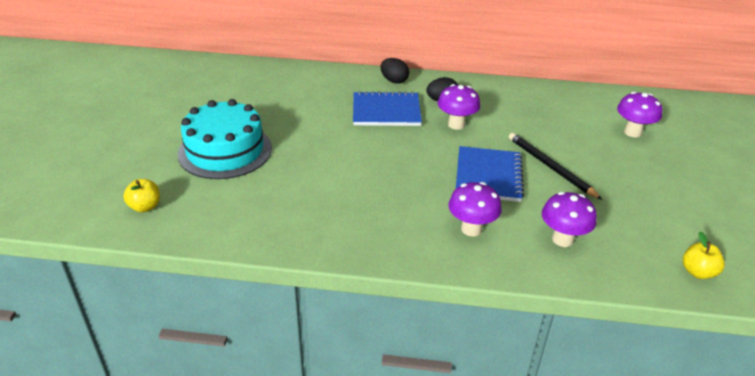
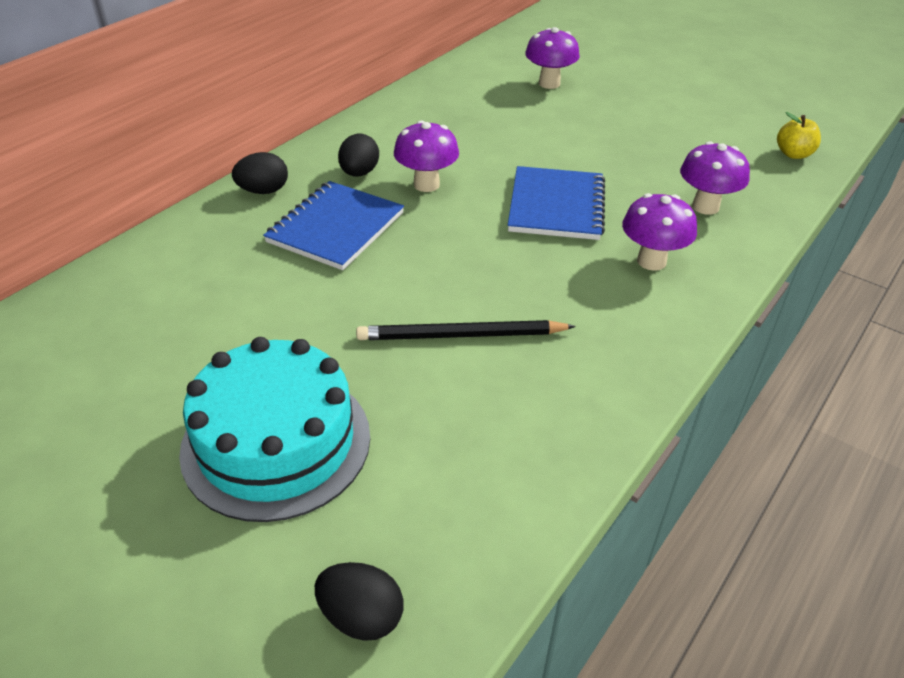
camera: 60 degrees left, 5 degrees up
yellow apple [123,179,160,212] -> black egg [315,562,403,641]
blue notebook [456,146,524,202] -> blue notebook turned 60 degrees clockwise [508,166,605,240]
black pencil [509,133,603,200] -> black pencil moved to [356,320,576,340]

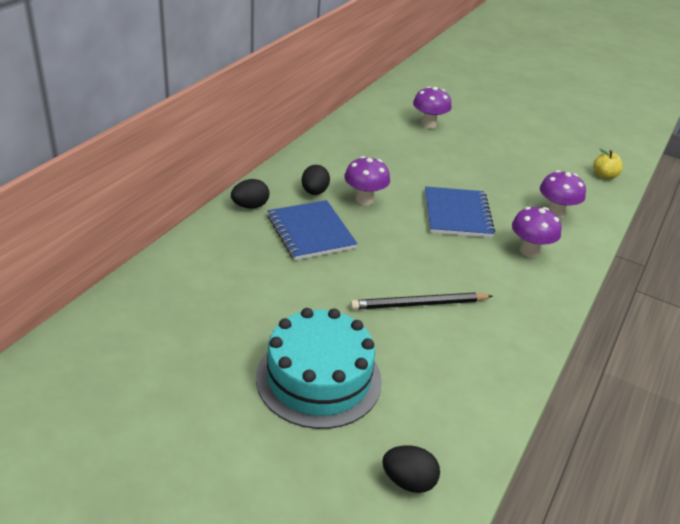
camera: 10 degrees left, 5 degrees down
blue notebook [263,181,404,270] -> blue notebook turned 45 degrees counterclockwise [267,200,358,260]

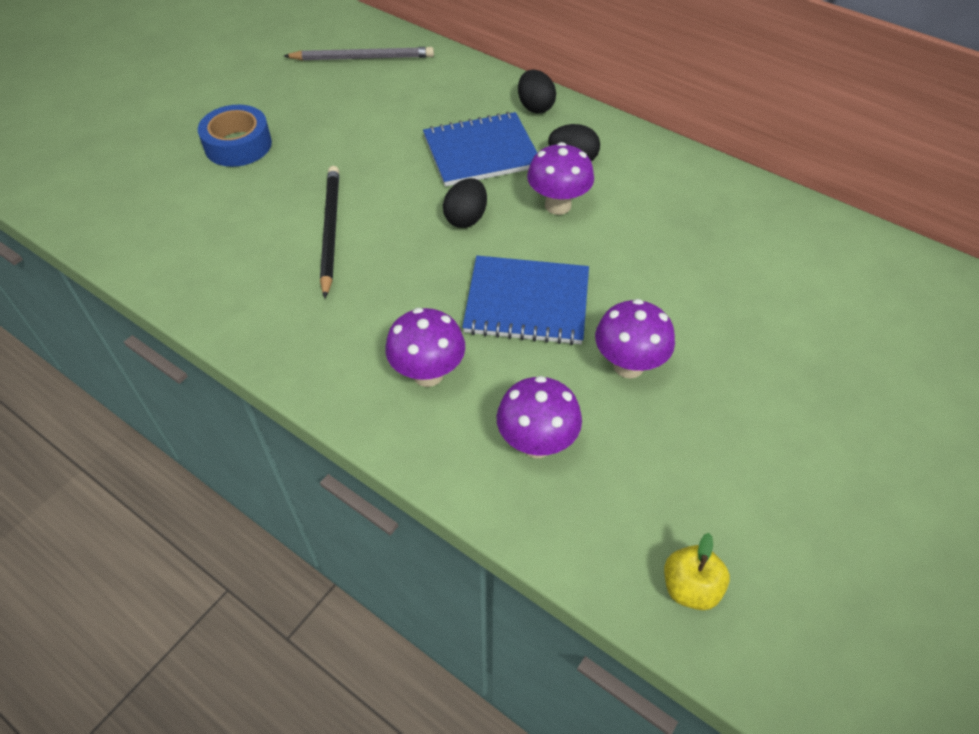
camera: 100 degrees right, 15 degrees up
turquoise cake [256,308,382,429] -> blue tape [198,105,272,167]
black egg [382,445,440,493] -> black egg moved to [443,178,487,228]
purple mushroom [413,86,451,129] -> purple mushroom moved to [595,299,675,379]
none -> grey pencil [284,47,434,61]

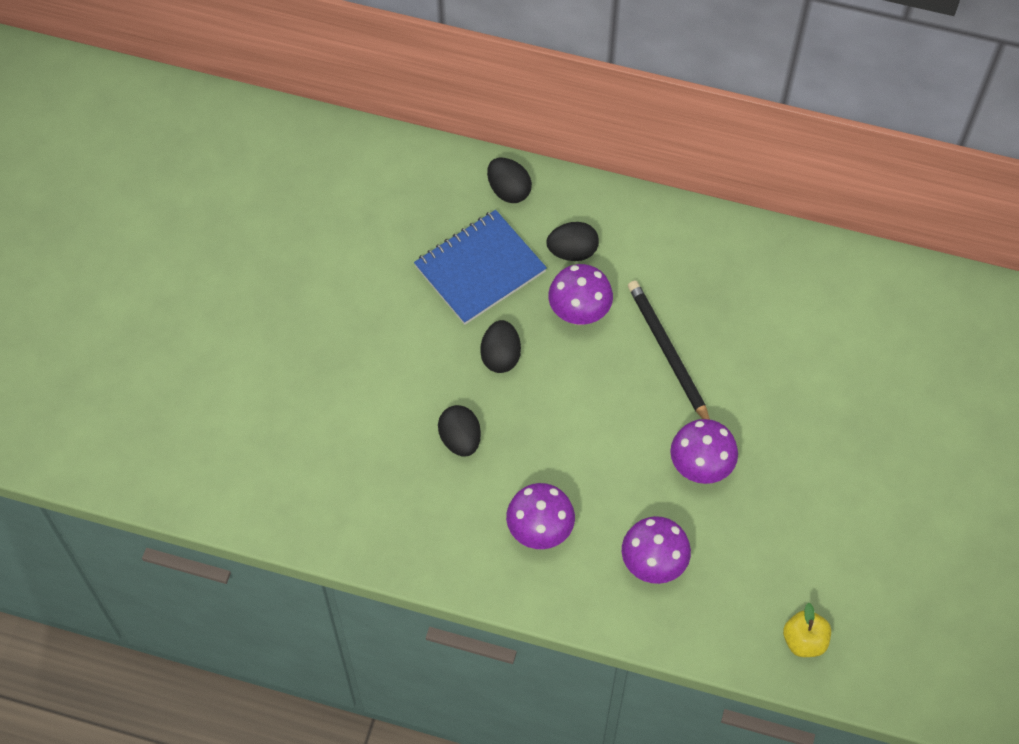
camera: 20 degrees left, 10 degrees up
blue tape [198,105,272,167] -> none
grey pencil [284,47,434,61] -> none
black pencil [320,166,339,298] -> black pencil moved to [628,281,710,420]
blue notebook [462,256,589,345] -> none
none -> black egg [438,405,481,457]

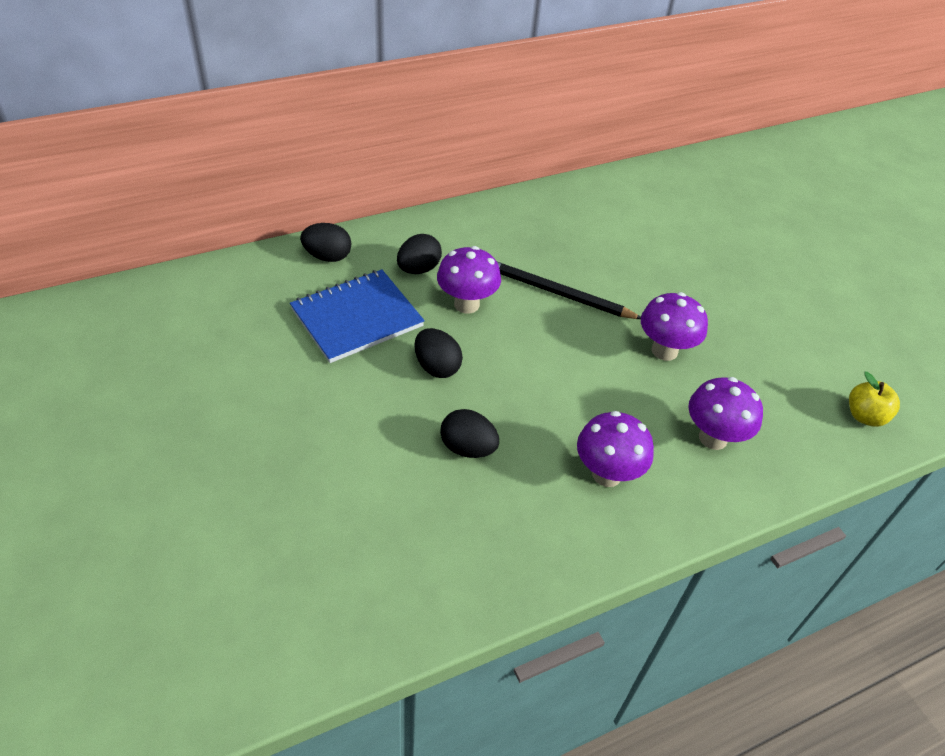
camera: 45 degrees left, 15 degrees down
blue notebook [414,210,547,325] -> blue notebook turned 45 degrees clockwise [290,269,425,363]

